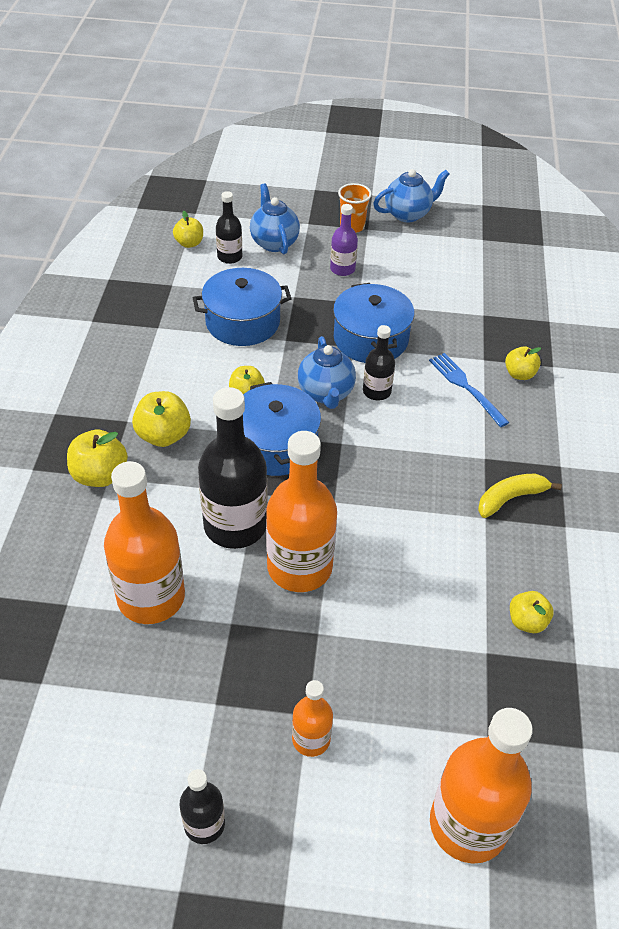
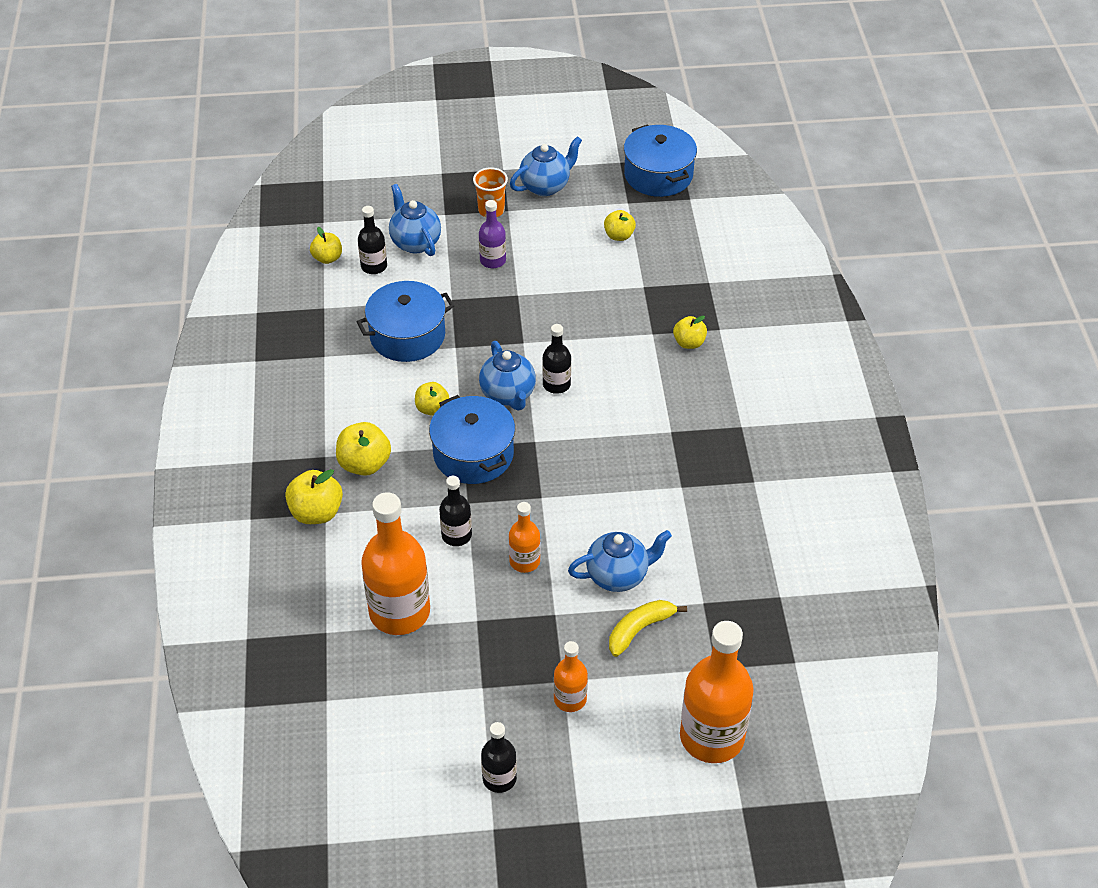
camera: 10 degrees left, 0 degrees up
black bottle [198,387,268,549] -> black bottle [439,476,472,546], size x0.51
orange bottle [266,431,337,592] -> orange bottle [509,502,540,573], size x0.51
blue pot [333,283,414,363] -> blue pot moved to [624,124,697,197]
blue fork [429,353,510,427] -> none
yellow banana [478,474,562,518] -> yellow banana moved to [609,600,687,657]
yellow apple [510,591,554,633] -> yellow apple moved to [604,210,636,241]
none -> blue teapot [568,530,672,592]

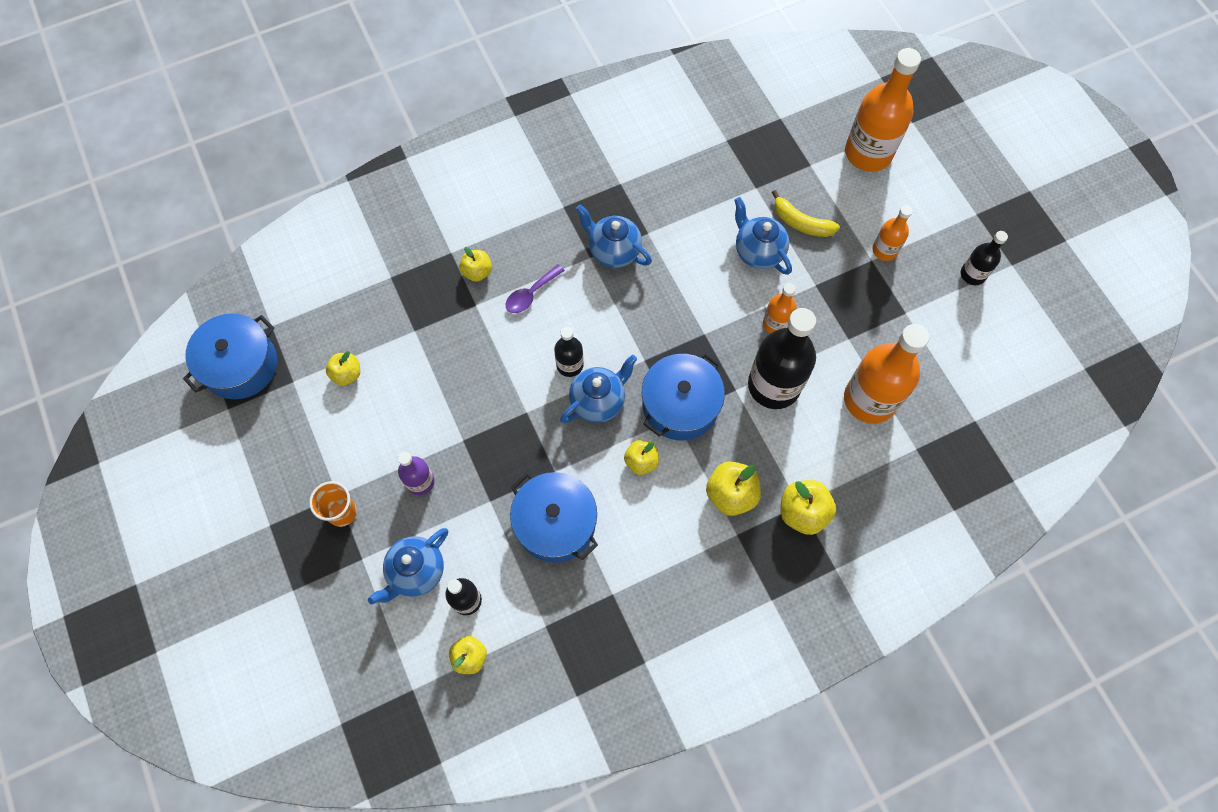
camera: 110 degrees left, 20 degrees up
black bottle [439,476,472,546] -> black bottle [748,308,816,409], size x1.94
blue teapot [510,136,582,196] -> blue teapot moved to [576,204,652,268]
none -> purple spoon [505,264,565,313]

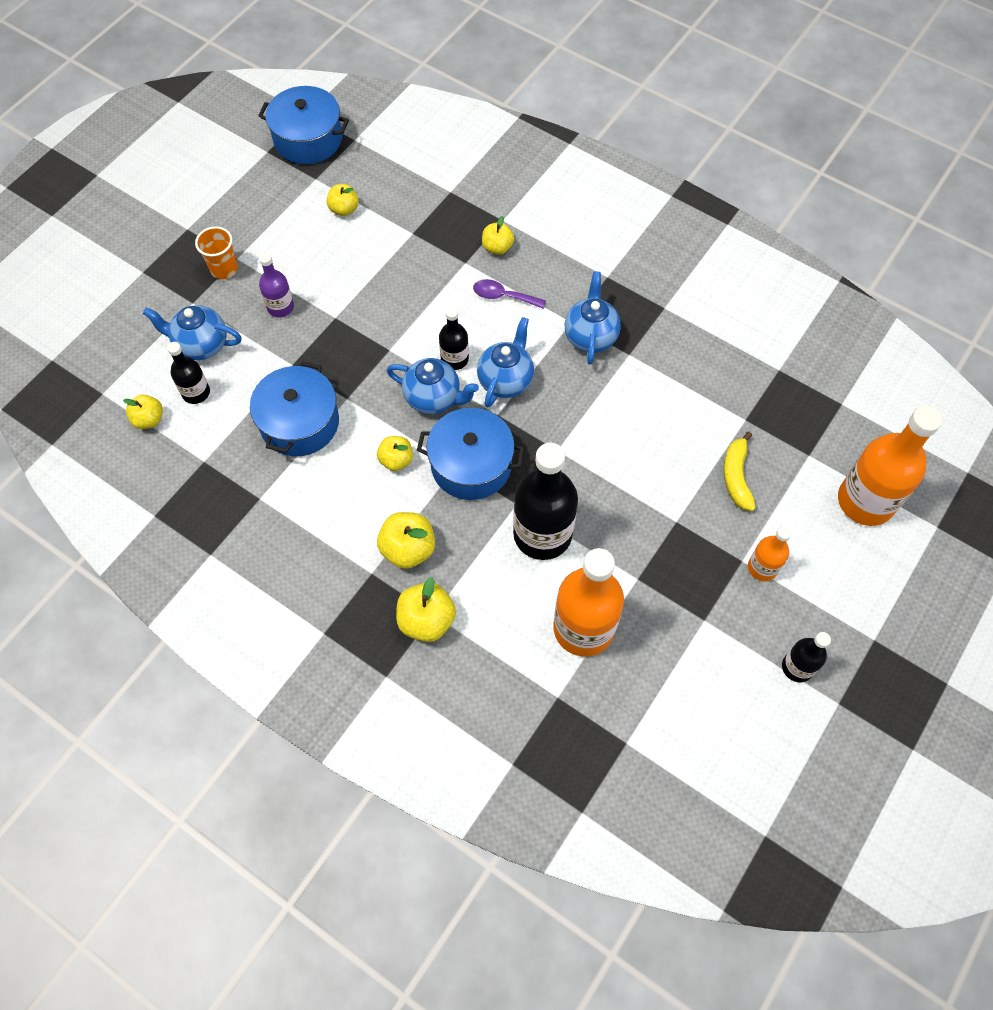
camera: 60 degrees right, 5 degrees down
blue teapot [734,197,792,275] -> blue teapot moved to [477,317,534,407]
orange bottle [763,283,796,333] -> none

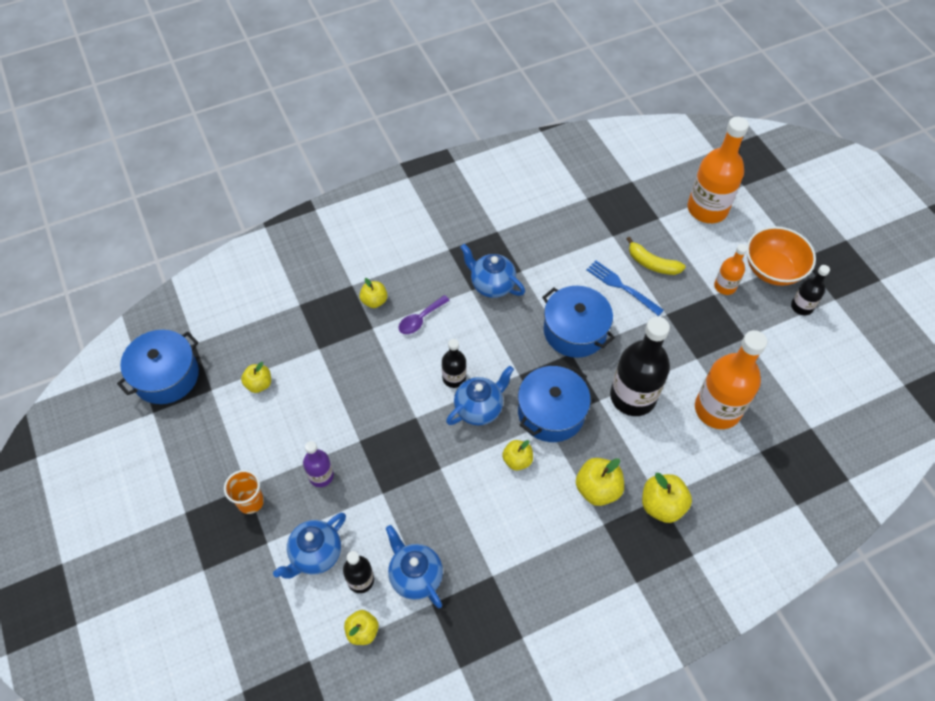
camera: 60 degrees left, 5 degrees down
blue pot [250,361,339,456] -> blue pot moved to [542,286,615,358]
blue teapot [477,317,534,407] -> blue teapot moved to [386,525,443,608]
none -> blue fork [586,260,664,316]
none -> orange bowl [747,226,816,286]

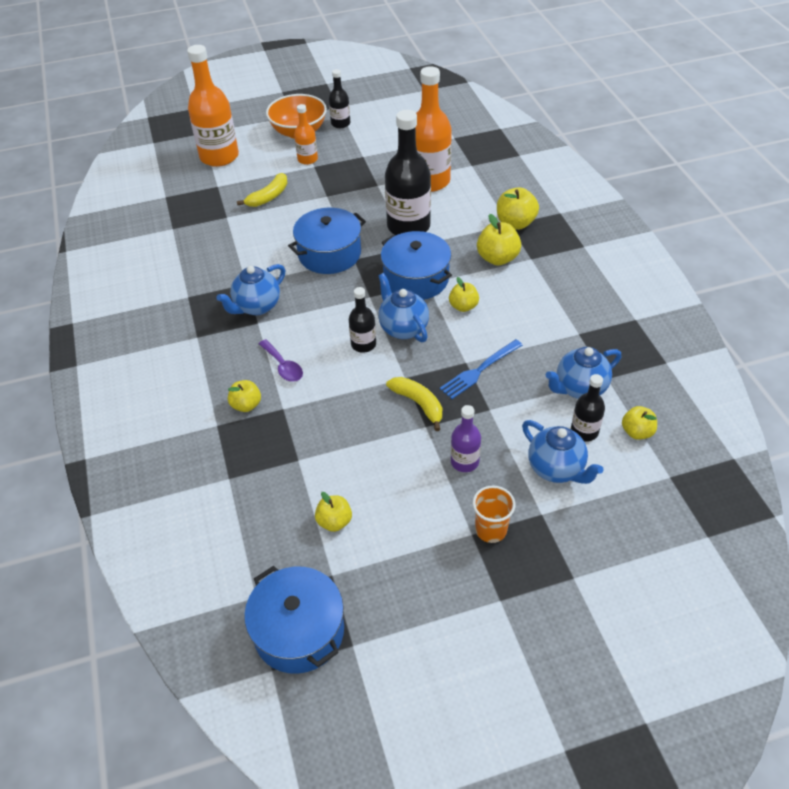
camera: 80 degrees left, 10 degrees down
blue fork [586,260,664,316] -> blue fork moved to [440,339,523,399]
none -> yellow banana [386,377,442,431]

